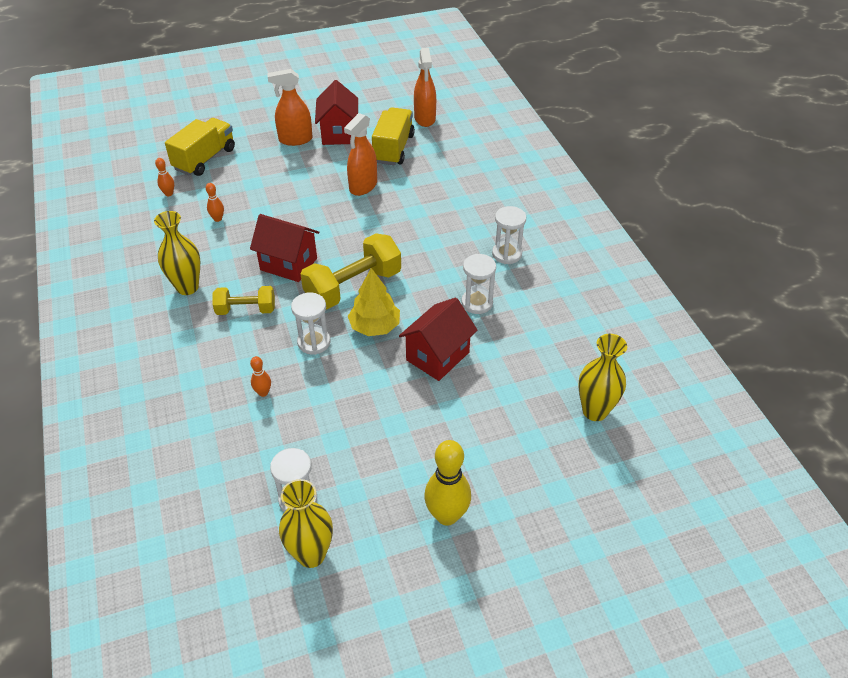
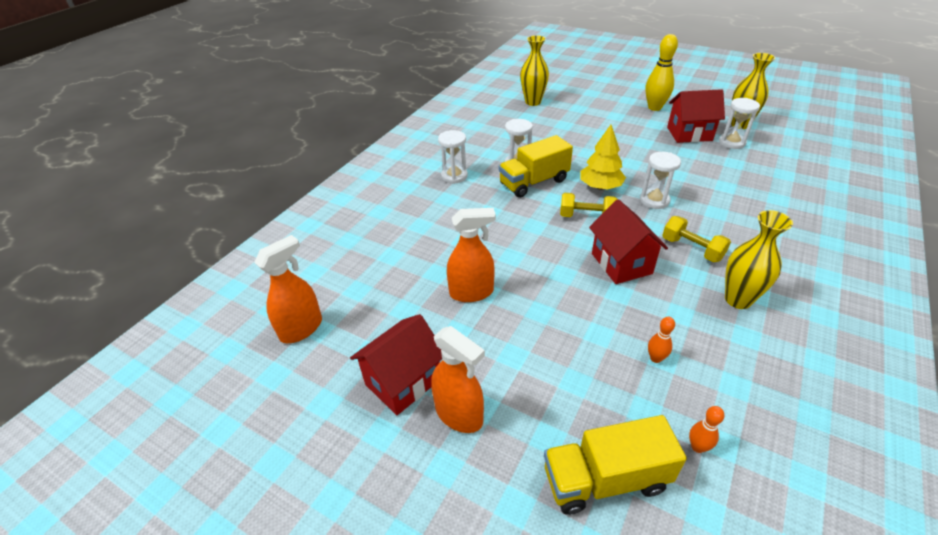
camera: 130 degrees left, 5 degrees down
orange bowling pin [250,356,271,397] -> none
yellow dumbbell [301,233,401,310] -> yellow dumbbell [560,193,618,217], size x0.59
yellow truck [372,107,415,165] -> yellow truck moved to [499,135,573,198]
red house [399,298,478,381] -> red house moved to [667,89,725,143]

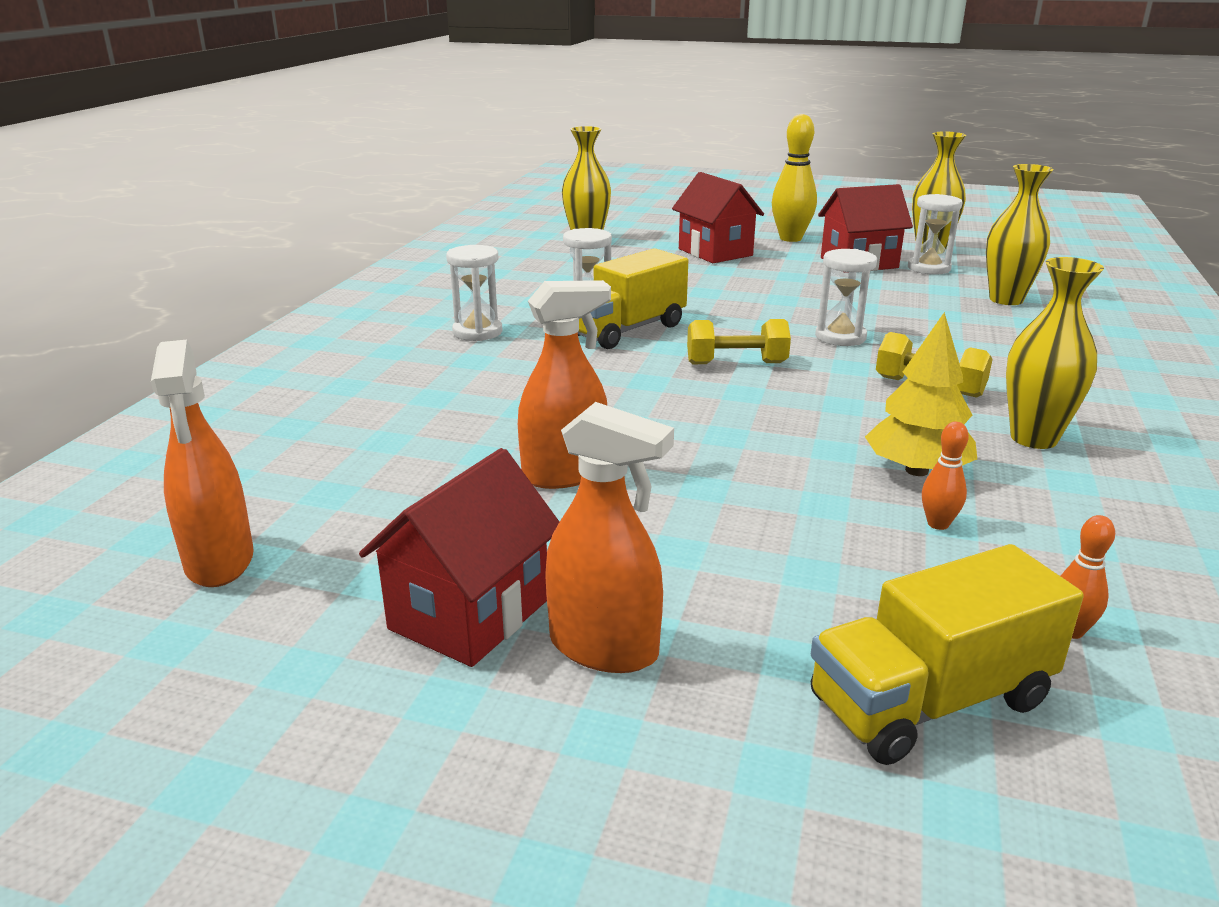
camera: 15 degrees left, 15 degrees down
orange spray bottle [254,235,322,343] -> orange spray bottle turned 135 degrees clockwise [151,340,254,587]
yellow tree [581,125,626,190] -> yellow tree moved to [865,312,977,476]
red house [589,199,668,284] -> red house moved to [672,172,764,263]
none -> yellow vase [986,164,1054,305]

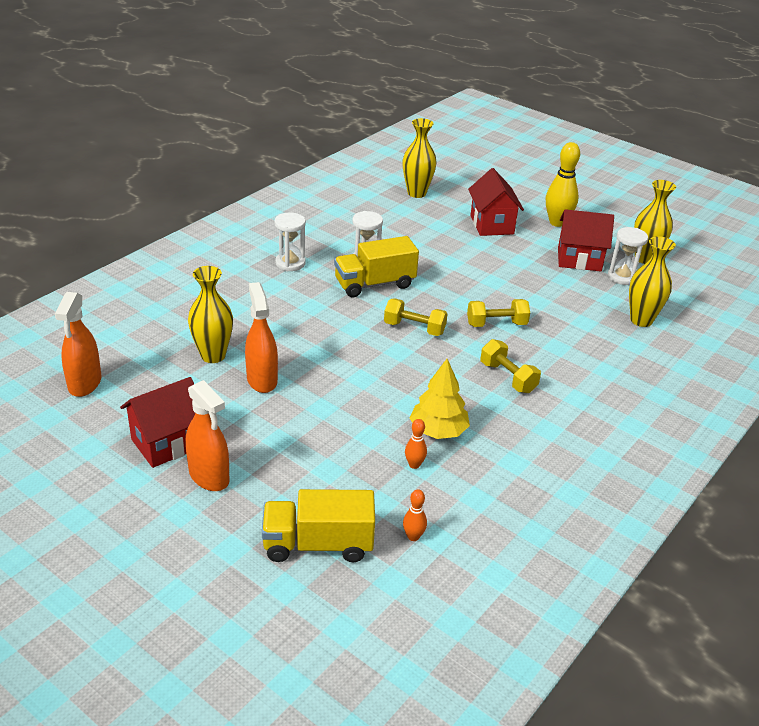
camera: 20 degrees right, 10 degrees up
orange spray bottle [518,280,611,489] -> orange spray bottle turned 105 degrees counterclockwise [245,282,278,393]
white hourglass [815,249,877,346] -> yellow dumbbell [467,299,530,327]
yellow vase [1006,257,1104,449] -> yellow vase moved to [188,266,233,363]

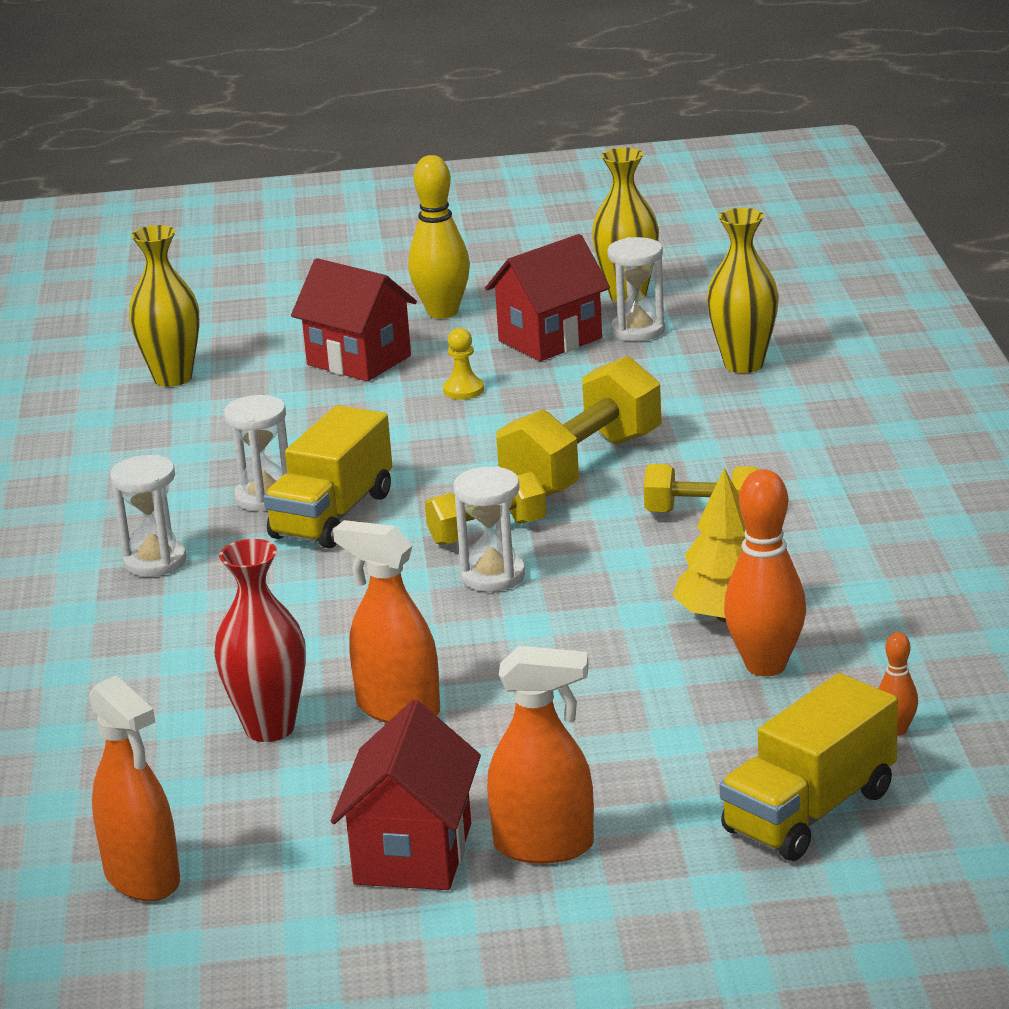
camera: 40 degrees left, 10 degrees down
yellow vase [188,266,233,363] -> red vase [214,539,306,742]
orange bowling pin [405,419,427,469] -> orange bowling pin [724,469,806,677], size x2.04
yellow dumbbell [467,299,530,327] -> yellow dumbbell [496,356,662,496], size x1.69
none -> yellow pawn [443,328,484,400]
none -> white hourglass [454,466,525,592]

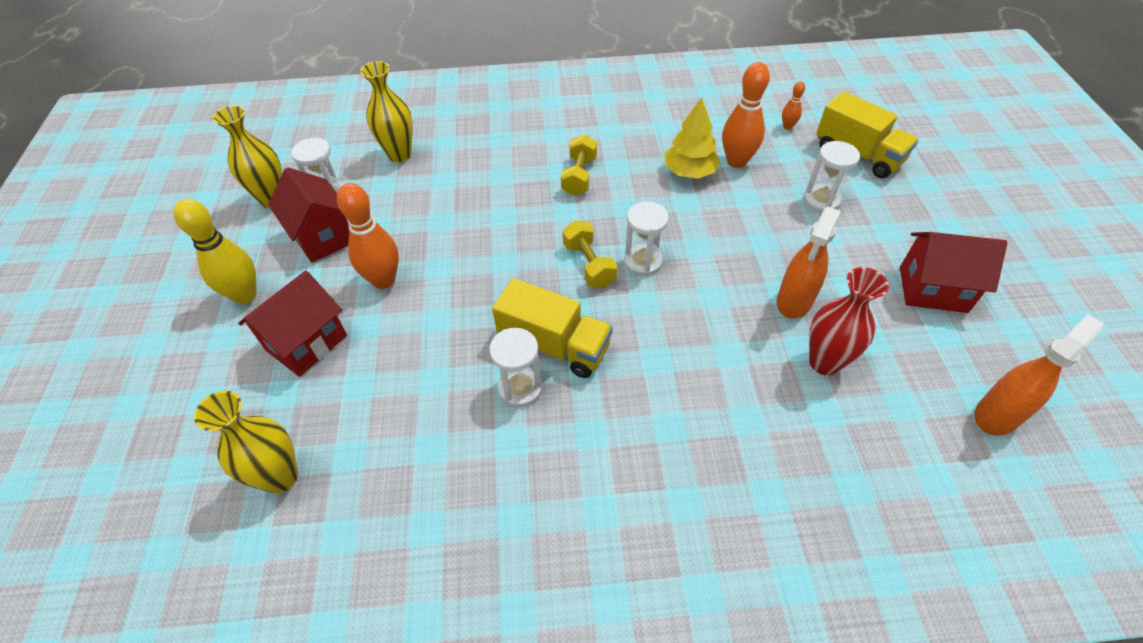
camera: 90 degrees left, 25 degrees up
white hourglass [110,455,187,577] -> white hourglass moved to [804,141,860,212]
yellow pawn [443,328,484,400] -> orange bowling pin [337,183,399,289]
orange spray bottle [487,646,594,864] -> none
yellow dumbbell [496,356,662,496] -> none

